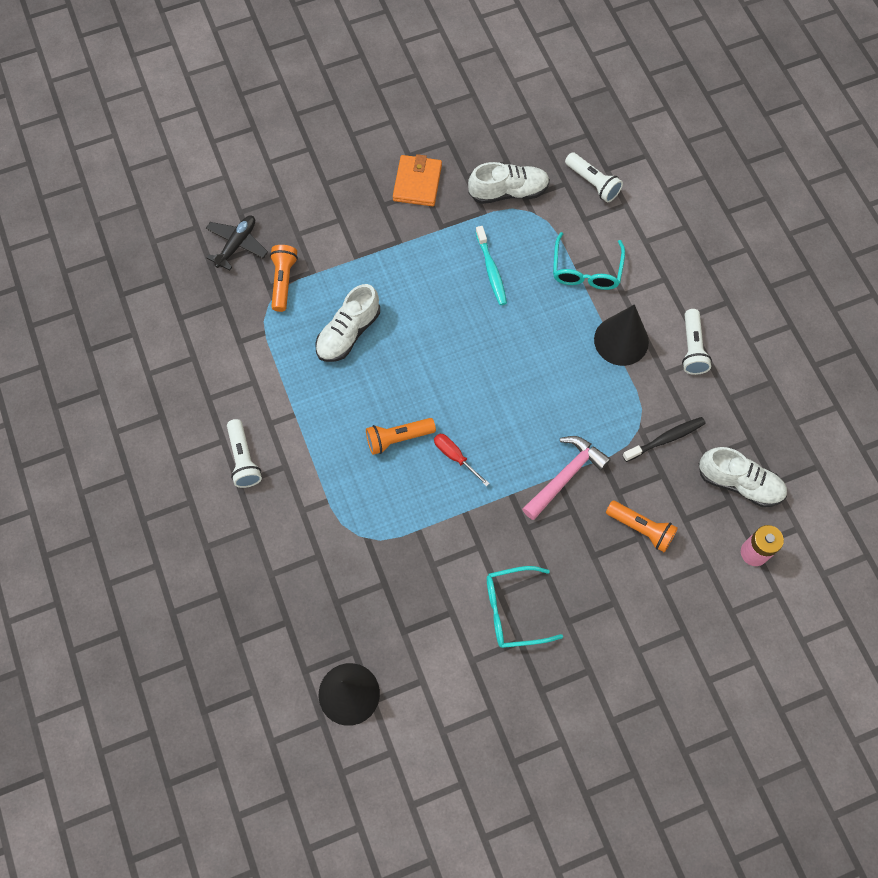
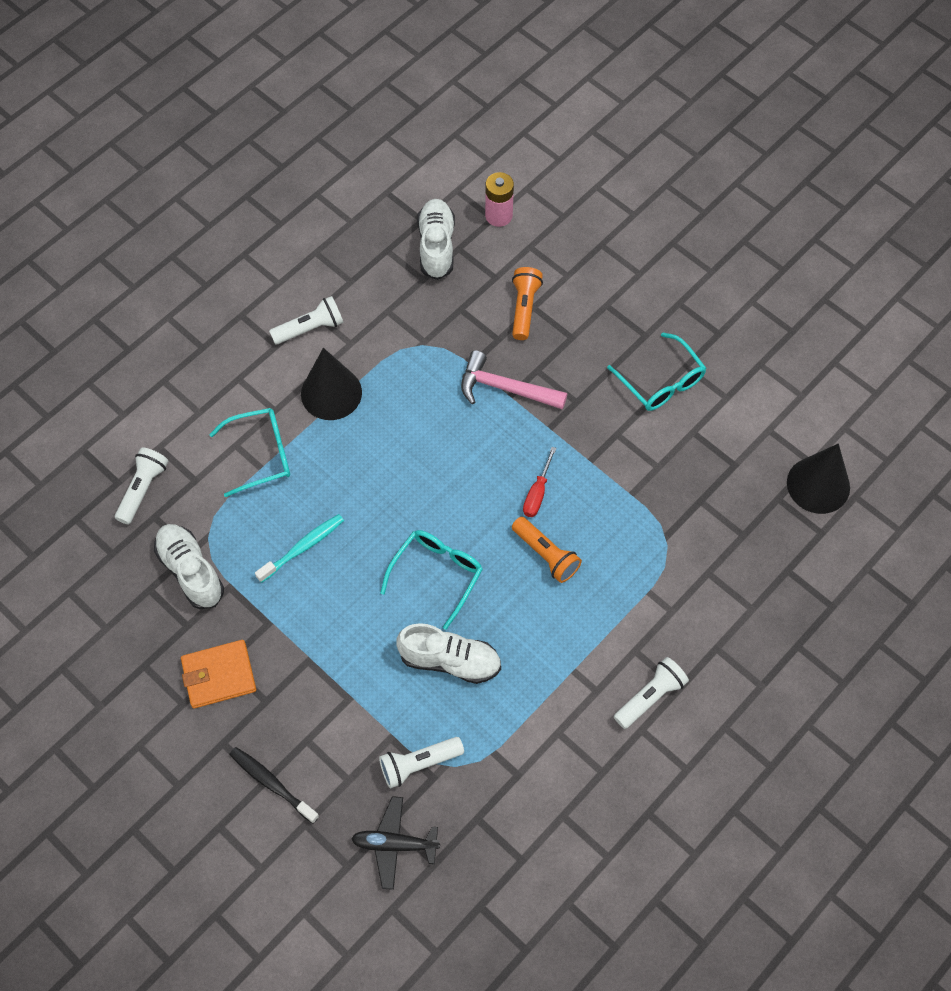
camera: 115 degrees left, 5 degrees down
orange flashlight [270,245,298,312] -> white flashlight [379,737,464,788]
black toothbrush [623,417,706,462] -> black toothbrush moved to [229,747,319,824]
none -> turquoise glasses [380,530,483,630]

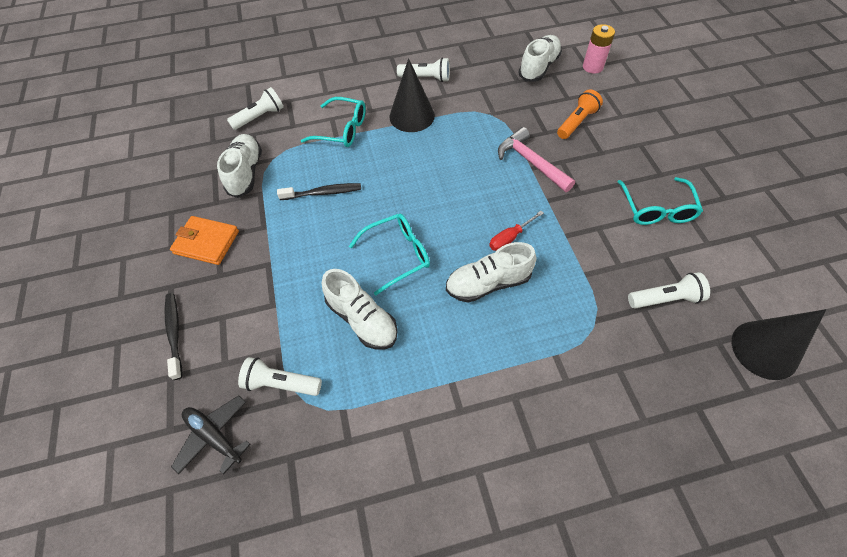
camera: 35 degrees right, 5 degrees down
turquoise toothbrush [255,514,344,583] -> black toothbrush [277,183,361,200]
orange flashlight [512,517,582,583] -> white shoe [446,242,536,303]
white flashlight [614,657,689,729] -> white flashlight moved to [628,272,710,309]

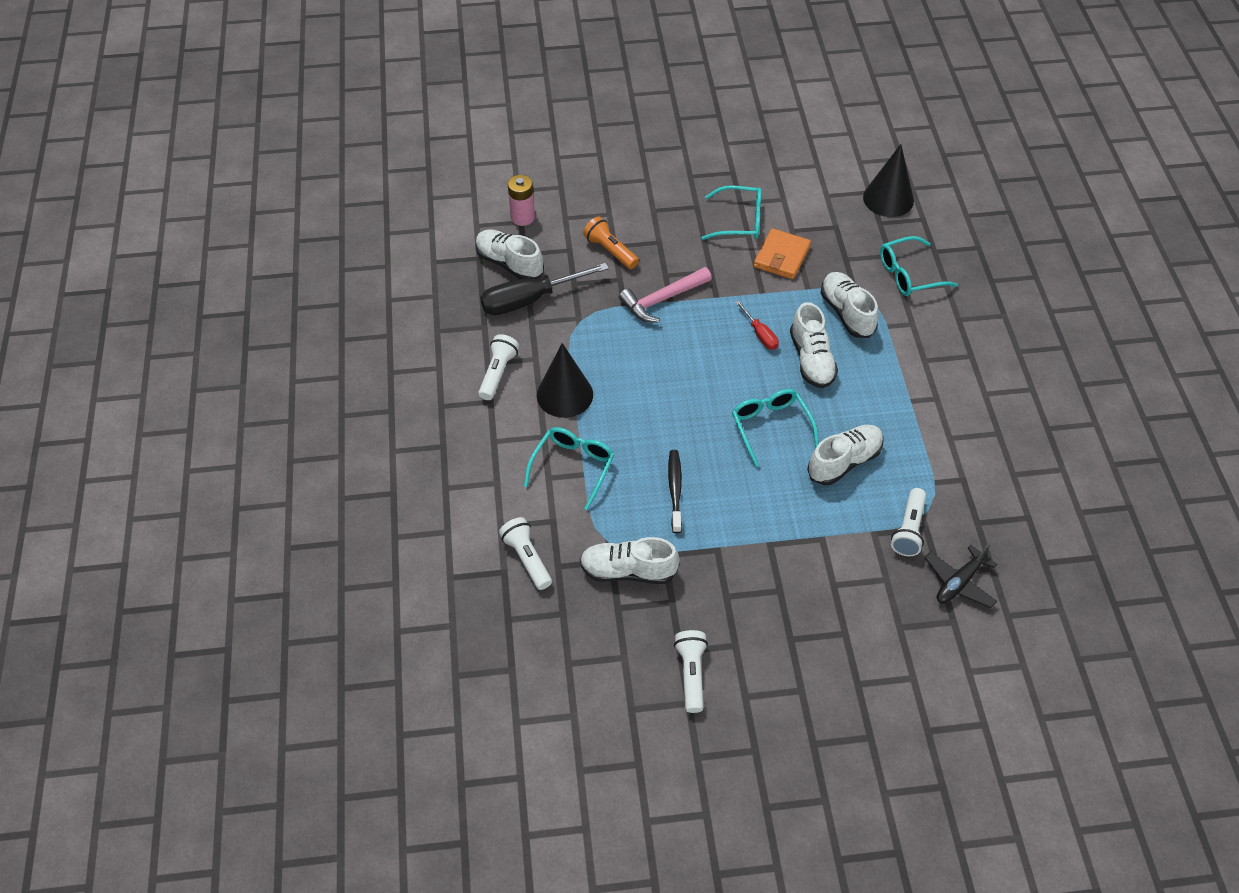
camera: 85 degrees left, 5 degrees down
black toothbrush [165,293,182,380] -> none
orange wallet [170,216,239,265] -> orange wallet moved to [754,228,811,279]
white flashlight [628,272,710,309] -> white flashlight moved to [674,630,708,713]
none -> black screwdriver [480,263,609,315]
none -> white shoe [821,272,879,338]
none -> turquoise glasses [880,236,958,296]

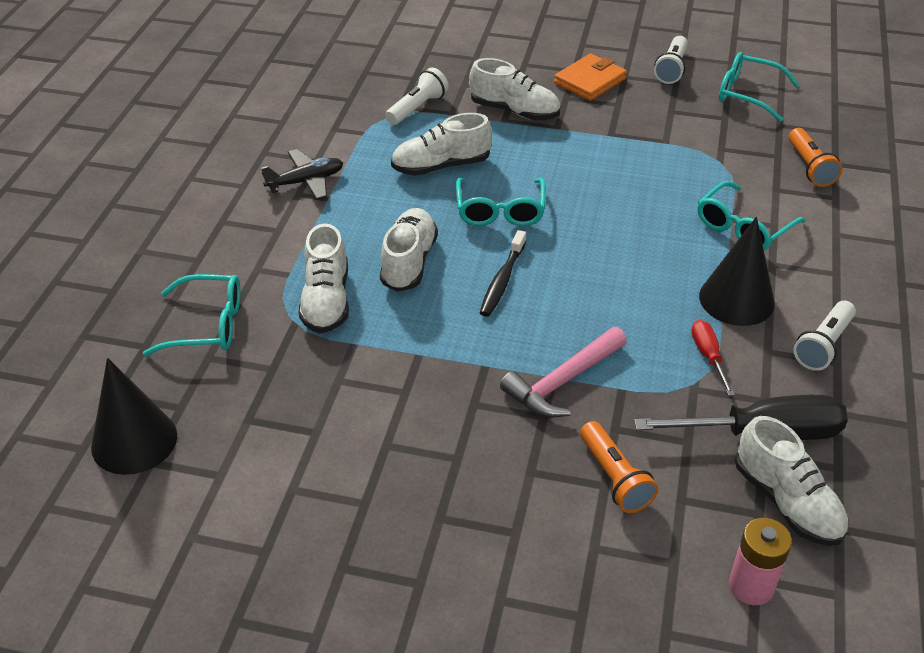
camera: 160 degrees left, 10 degrees down
white flashlight [499,517,552,590] -> orange flashlight [789,128,842,187]
white shoe [580,537,679,584] -> white shoe moved to [469,58,560,120]
pink hammer [619,267,712,323] -> pink hammer turned 150 degrees clockwise [500,327,627,418]
black toothbrush [668,450,682,533] -> black toothbrush moved to [480,230,526,317]
turquoise glasses [701,186,762,240] -> turquoise glasses moved to [719,52,799,122]
red screwdriver [735,301,779,350] -> red screwdriver moved to [691,320,735,396]
orange wallet [754,228,811,279] -> orange wallet moved to [554,53,627,101]
black plane [925,543,997,608] -> black plane moved to [261,149,343,200]

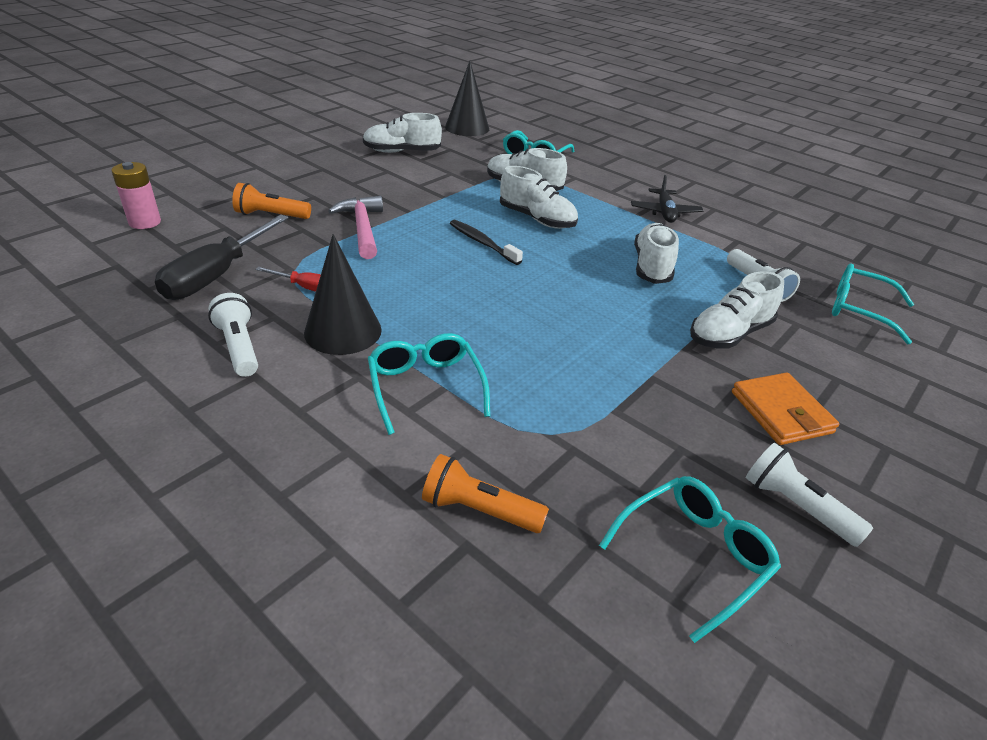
camera: 115 degrees right, 5 degrees down
turquoise glasses [456,178,546,226] -> turquoise glasses moved to [832,263,914,344]
white shoe [735,416,849,546] -> white shoe moved to [363,113,442,153]

